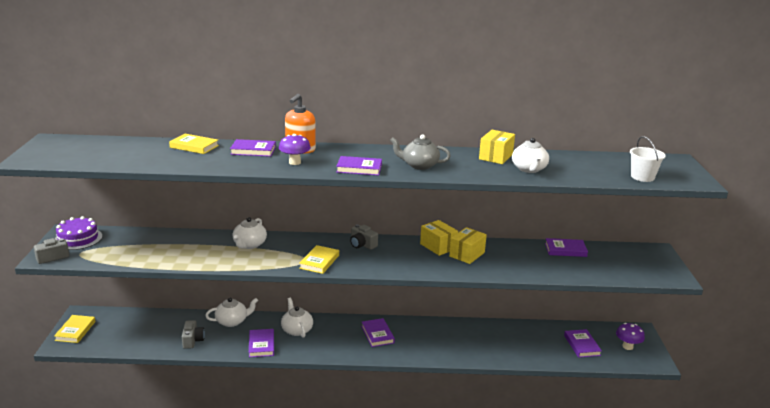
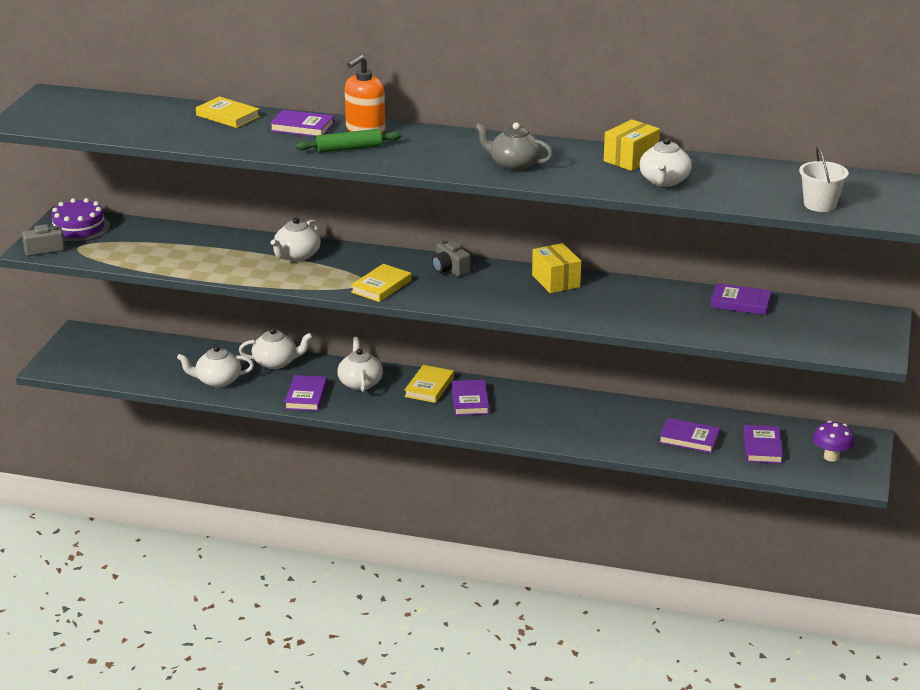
camera: 15 degrees right, 5 degrees up
yellow book [54,315,96,343] -> yellow book moved to [404,365,454,403]
grey camera [182,320,205,349] -> white teapot [177,345,254,388]
purple mushroom [279,134,311,165] -> green rolling pin [296,129,401,153]
purple book [336,156,382,176] -> purple book moved to [659,418,720,453]
yellow box [449,227,487,264] -> none

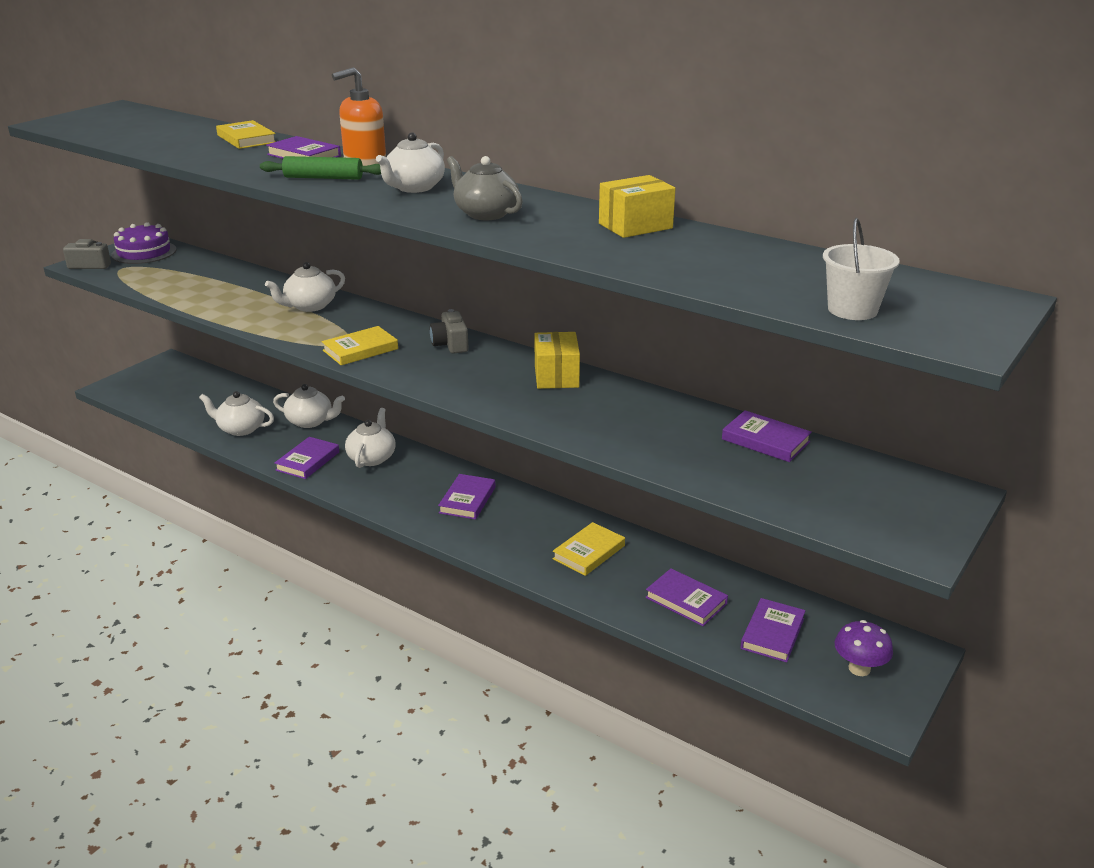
camera: 20 degrees right, 0 degrees up
yellow book [404,365,454,403] -> yellow book moved to [553,522,625,576]
white teapot [639,137,692,187] -> white teapot moved to [376,132,445,193]

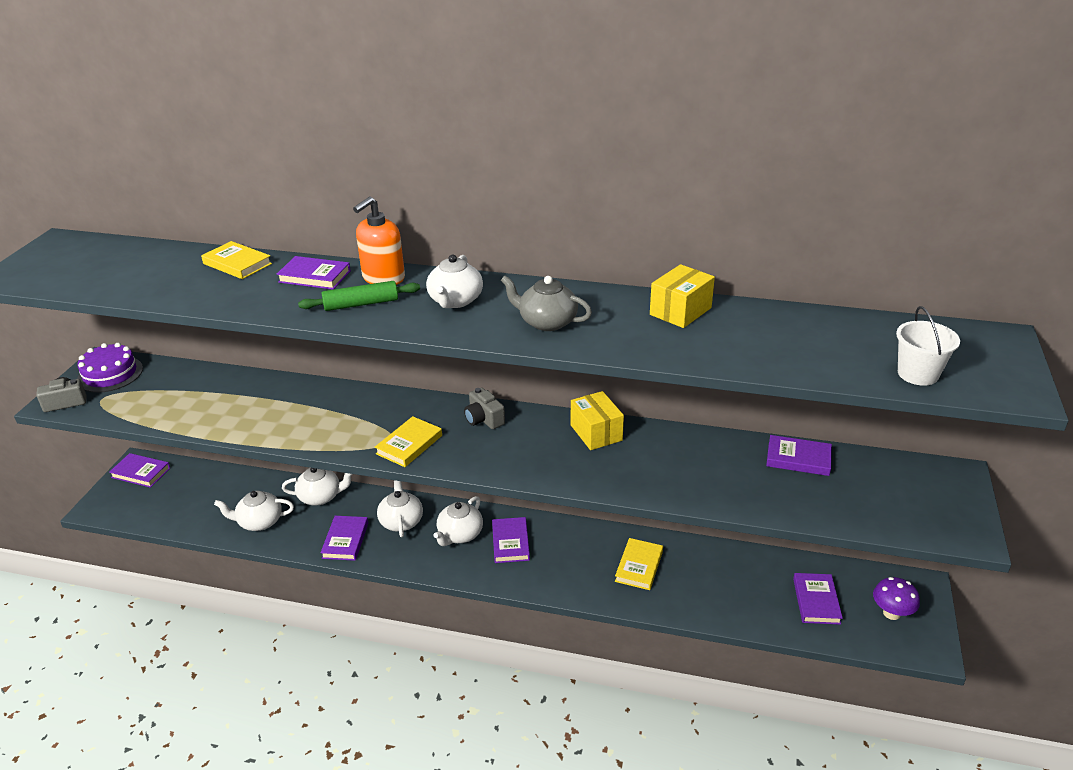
camera: 20 degrees left, 5 degrees up
white teapot [265,262,345,312] -> white teapot moved to [433,496,483,546]
purple book [645,569,728,626] -> purple book moved to [109,453,170,488]

